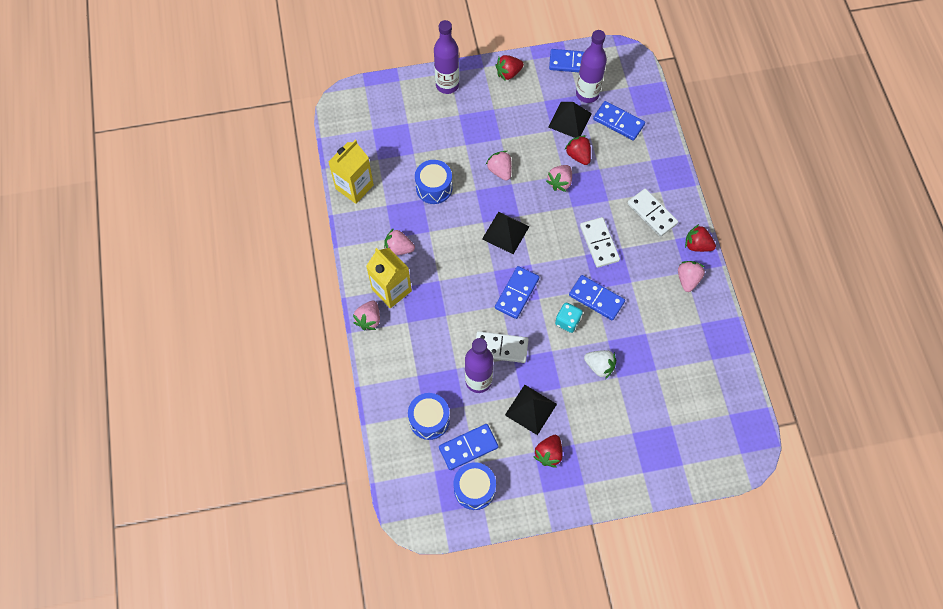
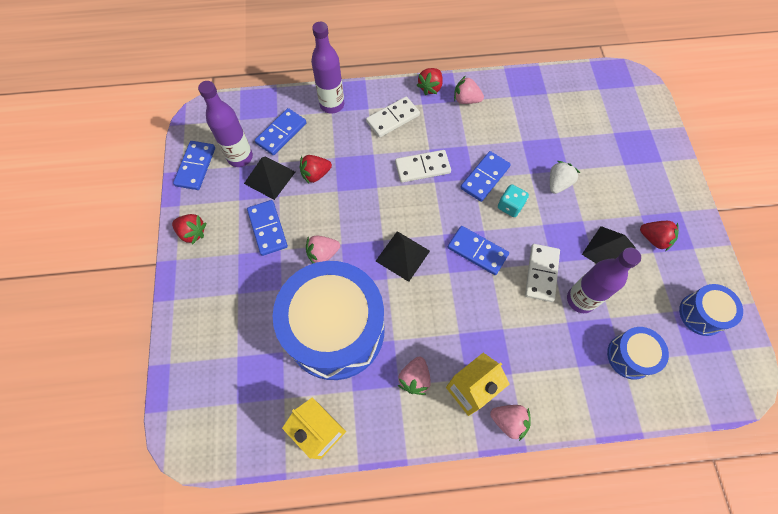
camera: 85 degrees left, 0 degrees up
blue drum [415,160,453,204] -> blue drum [273,261,385,380], size x2.20
purple bottle [434,20,459,94] -> purple bottle moved to [311,22,344,114]
blue domino [439,424,498,470] -> blue domino moved to [247,200,288,256]
red strawberry [495,55,524,80] -> red strawberry turned 45 degrees counterclockwise [172,214,206,245]
pink strawberry [546,165,572,192] -> none

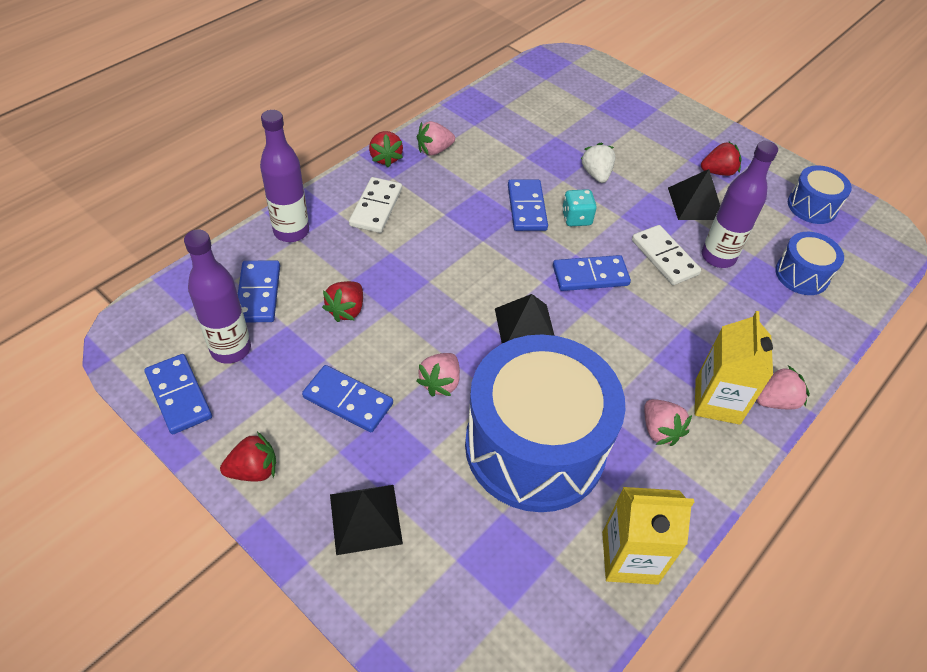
camera: 45 degrees left, 15 degrees down
black pyramid [244,156,295,200] -> black pyramid moved to [330,485,403,555]
white domino [395,150,451,183] -> none

